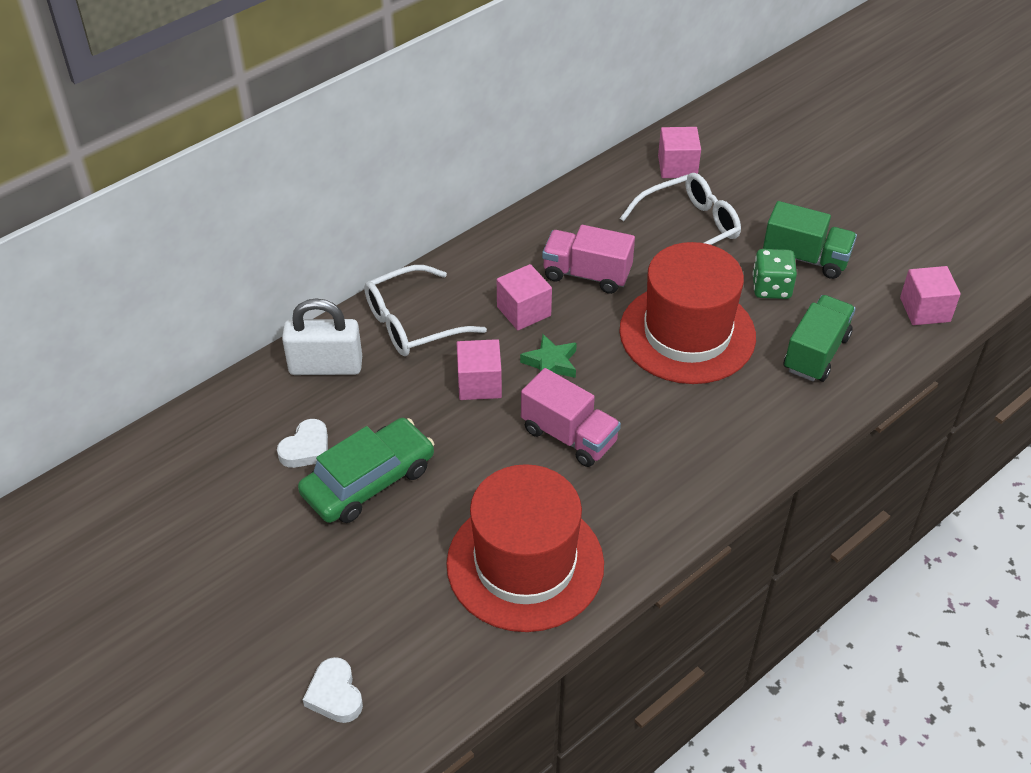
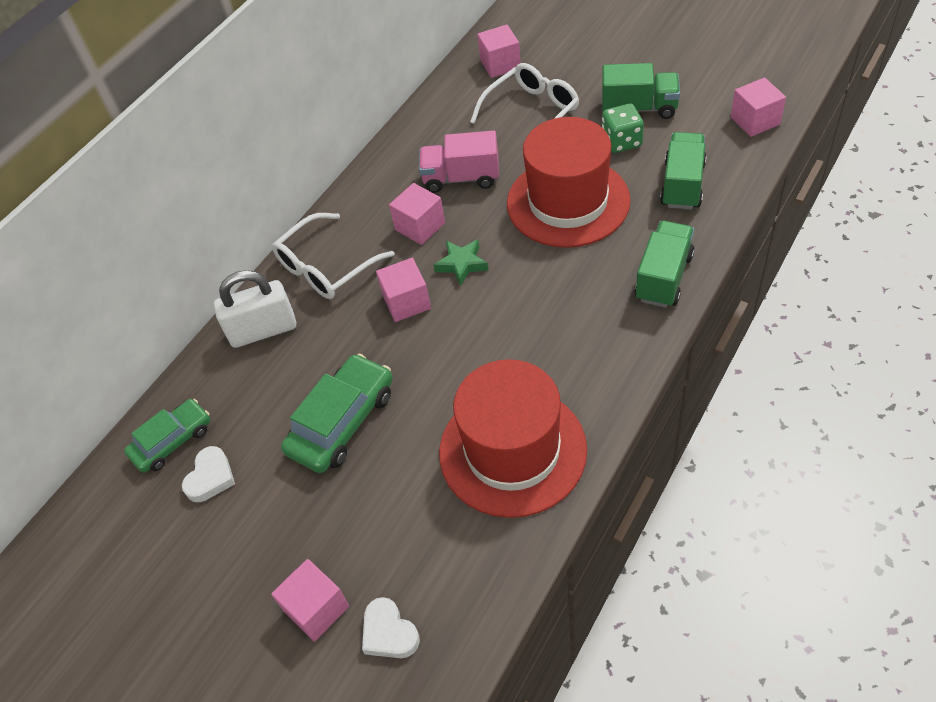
camera: 10 degrees left, 5 degrees up
white heart [277,419,328,468] -> white heart moved to [182,446,235,502]
pink truck [521,368,621,467] -> none
none -> green car [124,399,210,473]
none -> pink cube [271,559,349,642]
none -> green truck [635,221,695,308]

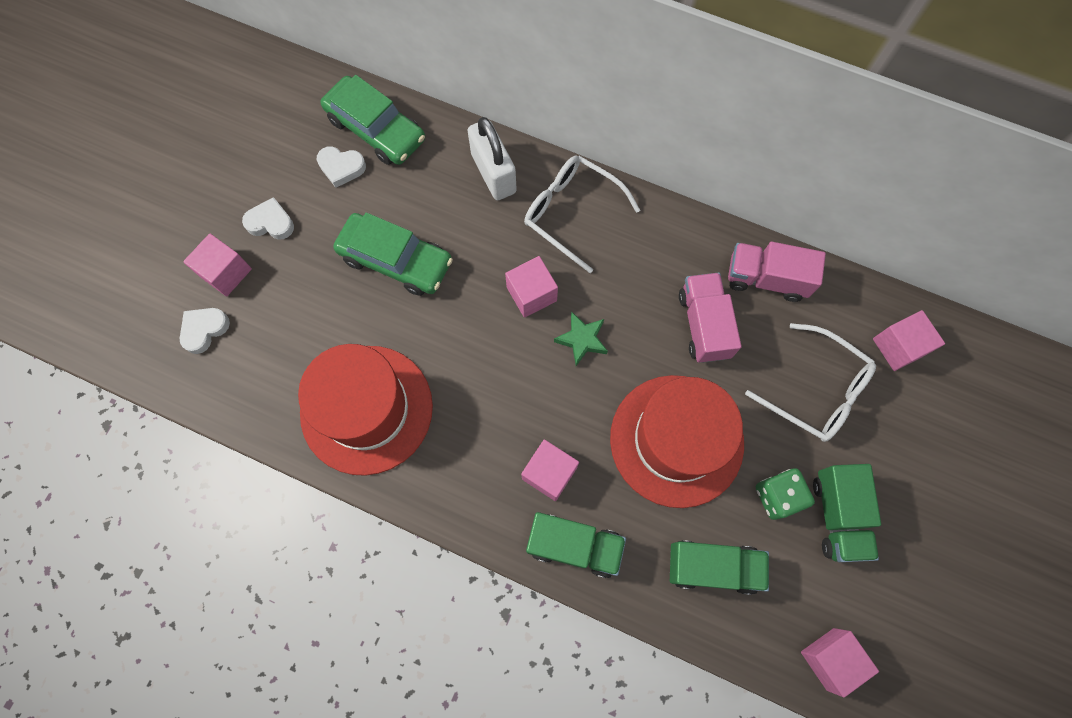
camera: 75 degrees right, 20 degrees up
green car [124,399,210,473] -> green car [321,75,425,165], size x1.50
pink cube [389,183,445,245] -> pink cube moved to [521,439,579,501]
none -> white heart [242,197,294,240]
none -> pink truck [728,242,826,302]

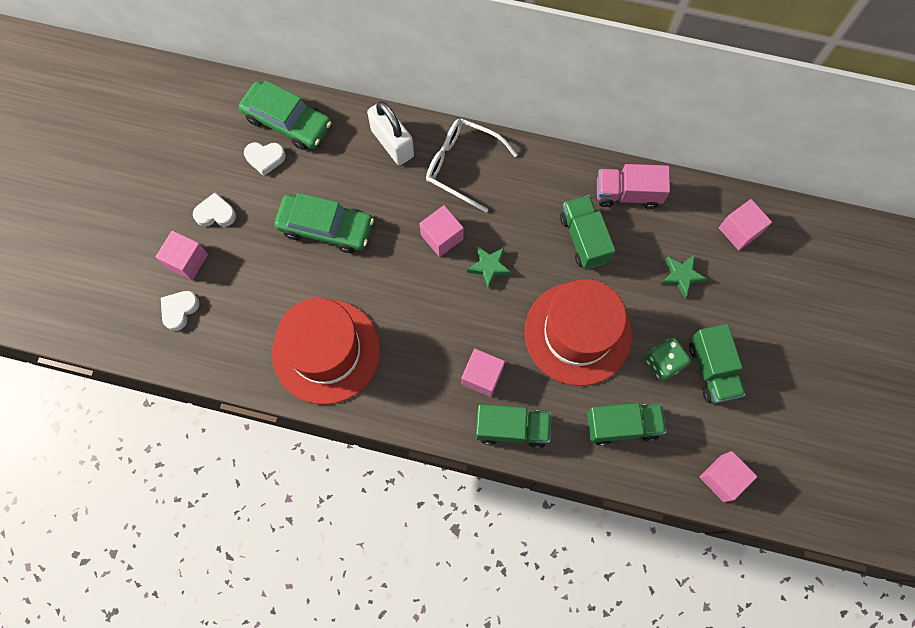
camera: 10 degrees left, 0 degrees up
pink truck [679,272,742,363] -> green truck [560,195,616,269]
white glasses [745,323,876,442] -> green star [661,255,707,298]

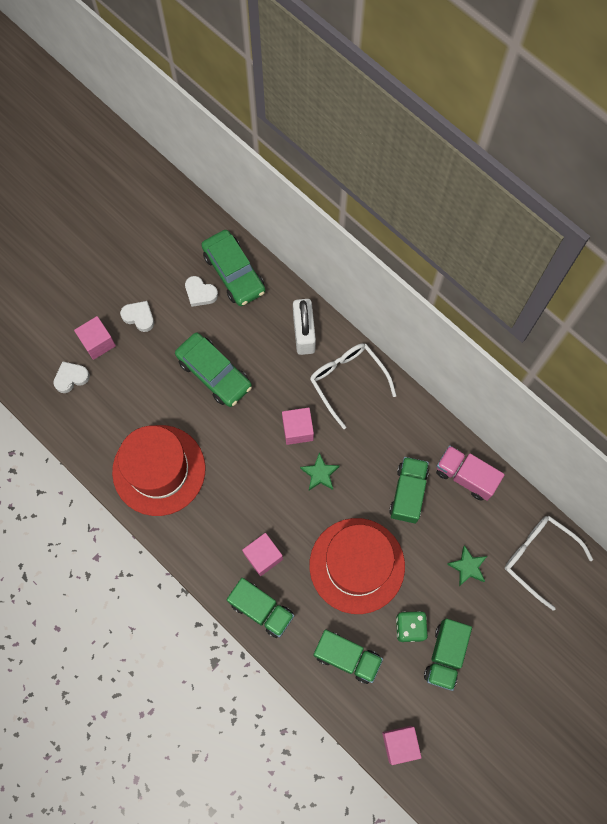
camera: 30 degrees right, 0 degrees up
pink cube [719,199,772,250] -> white glasses [504,516,593,611]

